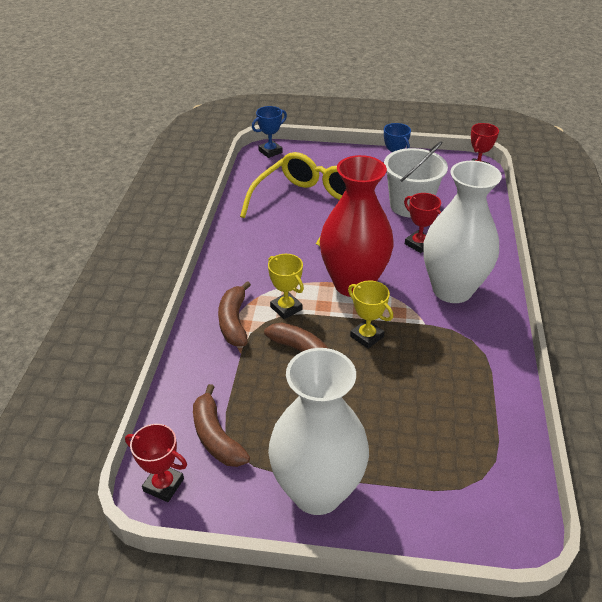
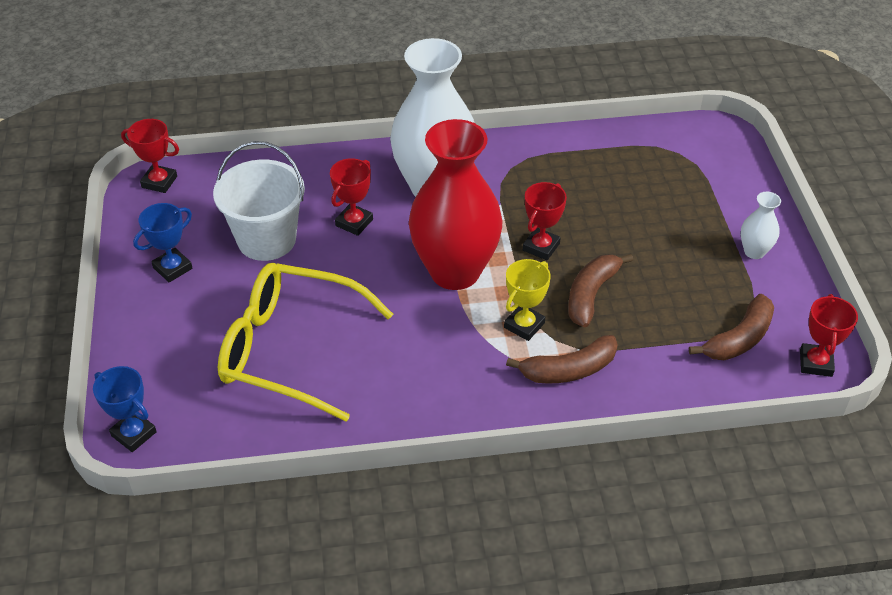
camera: 105 degrees left, 5 degrees up
white vase [268,348,369,515] -> white vase [741,192,781,259], size x0.42
yellow trophy [348,281,393,349] -> red trophy [523,182,567,260]

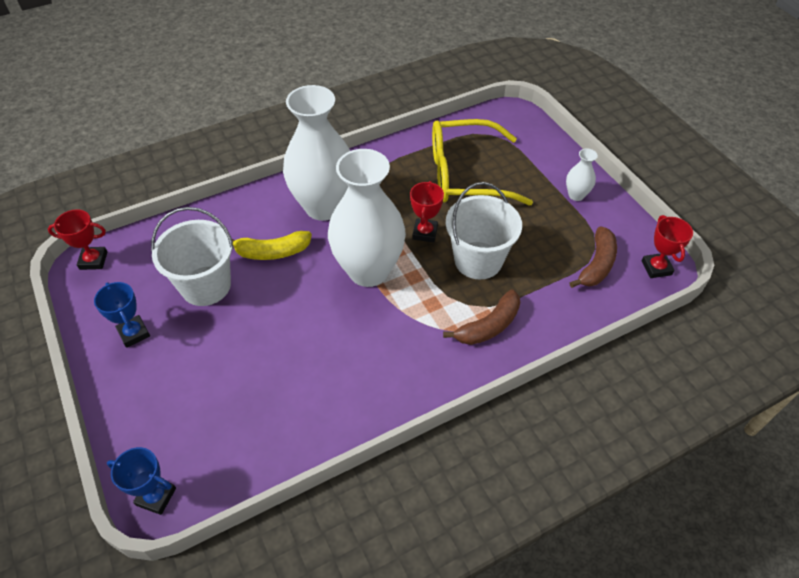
camera: 20 degrees left, 5 degrees up
blue trophy [133,203,192,283] -> blue trophy turned 60 degrees counterclockwise [94,282,150,348]
yellow glasses [218,263,393,422] -> yellow glasses moved to [432,119,533,205]
red trophy [330,158,373,236] -> yellow banana [231,231,312,260]
red vase [409,119,502,290] -> white vase [328,149,406,287]
yellow trophy [504,259,551,341] -> none
brown banana [568,254,633,327] -> white bucket [446,182,522,279]

